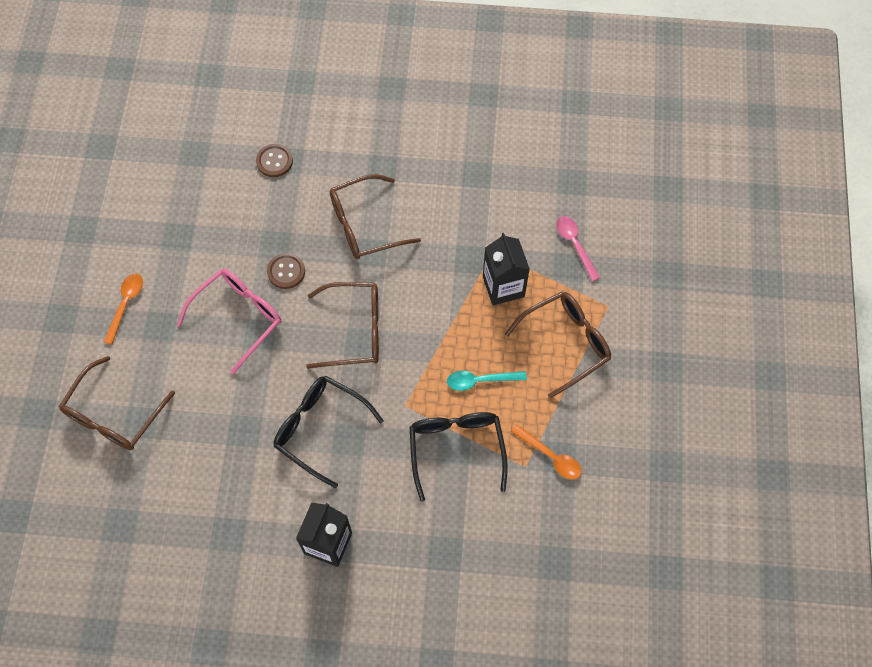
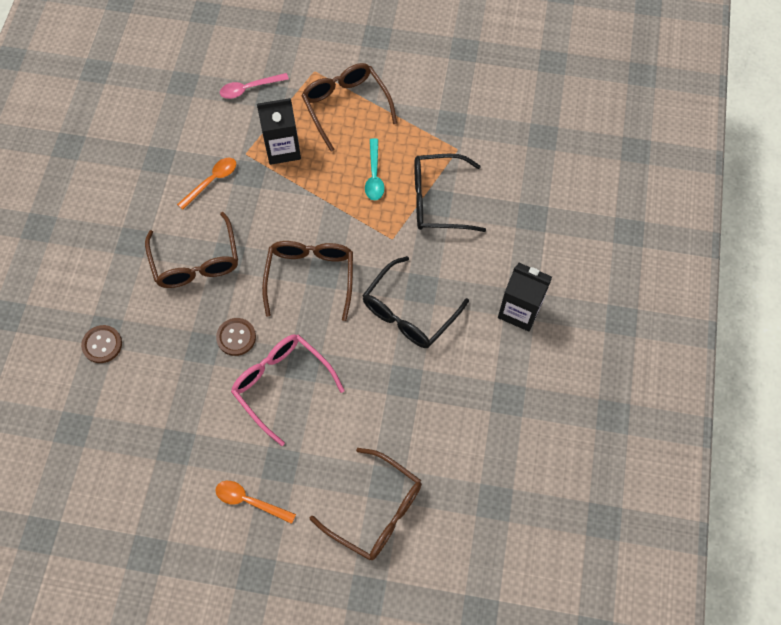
camera: 85 degrees left, 0 degrees up
orange spoon [511,424,582,480] -> orange spoon moved to [177,157,236,210]

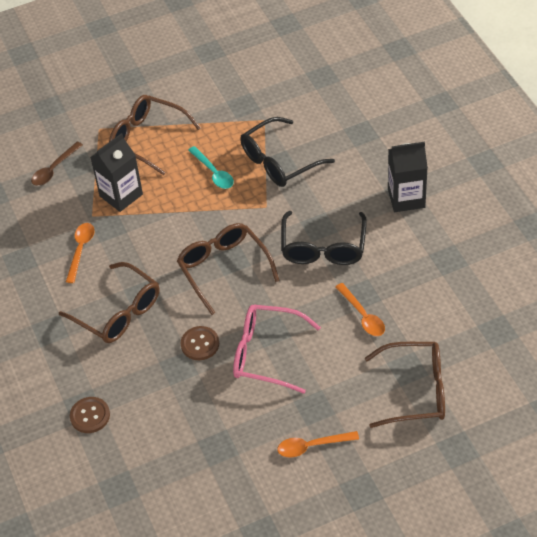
camera: 30 degrees left, 15 degrees down
pink spoon [220,73,289,99] -> brown spoon [31,141,83,186]
none -> orange spoon [336,283,385,336]

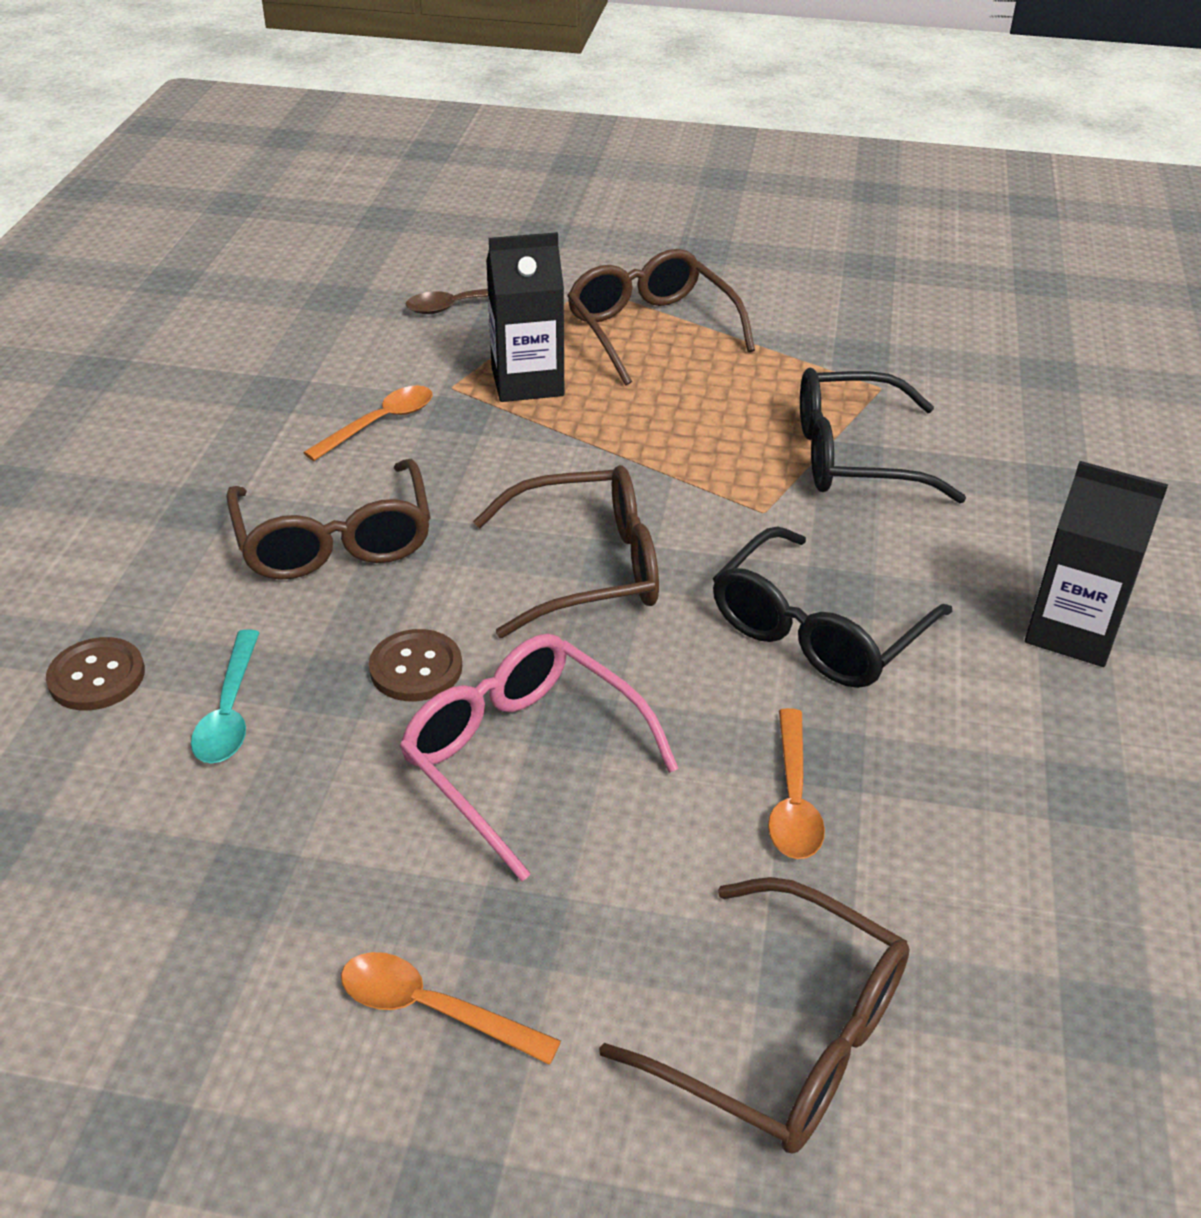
camera: 30 degrees right, 10 degrees down
brown glasses [177,223,280,315] -> brown glasses turned 75 degrees clockwise [473,465,659,638]
turquoise spoon [188,146,234,189] -> turquoise spoon moved to [191,629,260,763]

